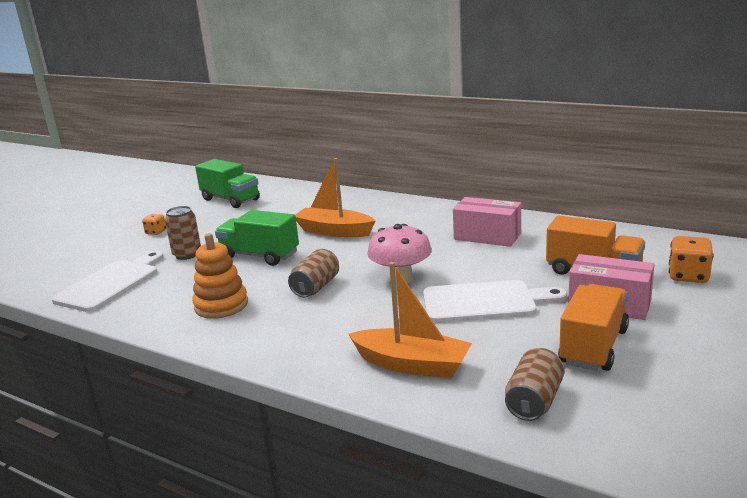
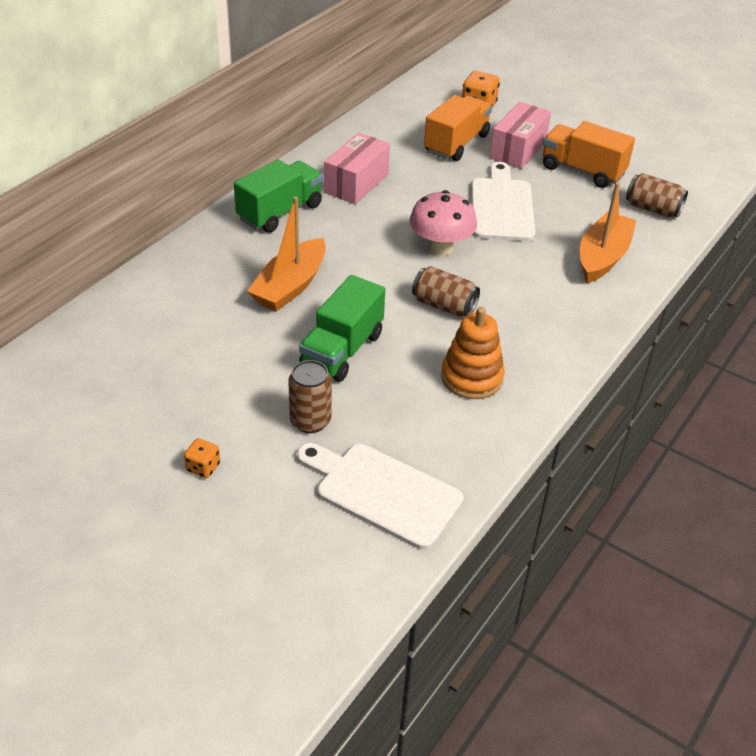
camera: 90 degrees left, 20 degrees up
green truck [195,159,260,208] -> green truck moved to [234,160,323,233]

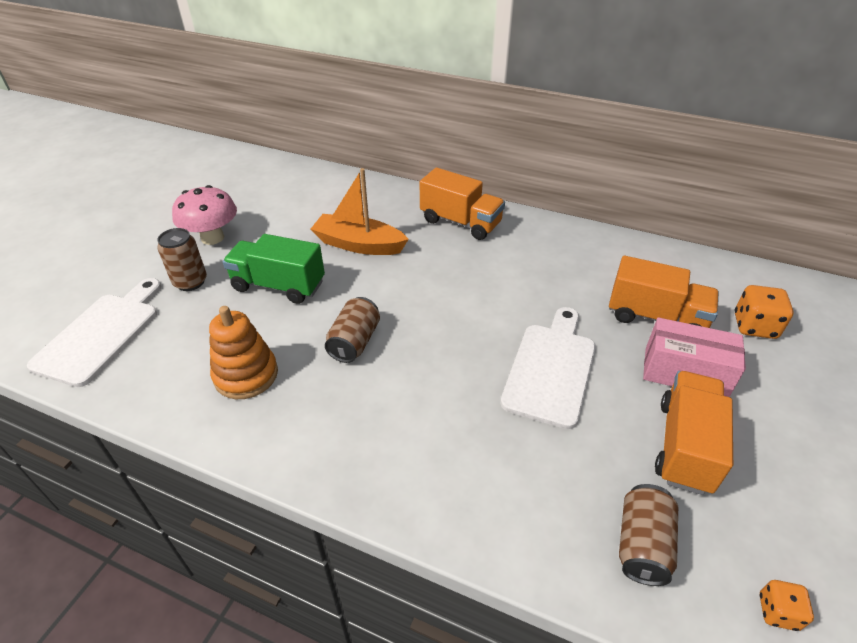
camera: 80 degrees right, 0 degrees up
orange dice [184,438,220,478] -> orange dice moved to [760,580,814,631]
green truck [234,160,323,233] -> orange truck [420,167,505,240]
pink box [324,133,390,204] -> none
pink mushroom [409,190,477,256] -> pink mushroom moved to [172,185,237,245]
white cutting board [471,162,535,241] -> white cutting board turned 60 degrees counterclockwise [500,307,596,429]
orange boat [580,182,636,283] -> none

